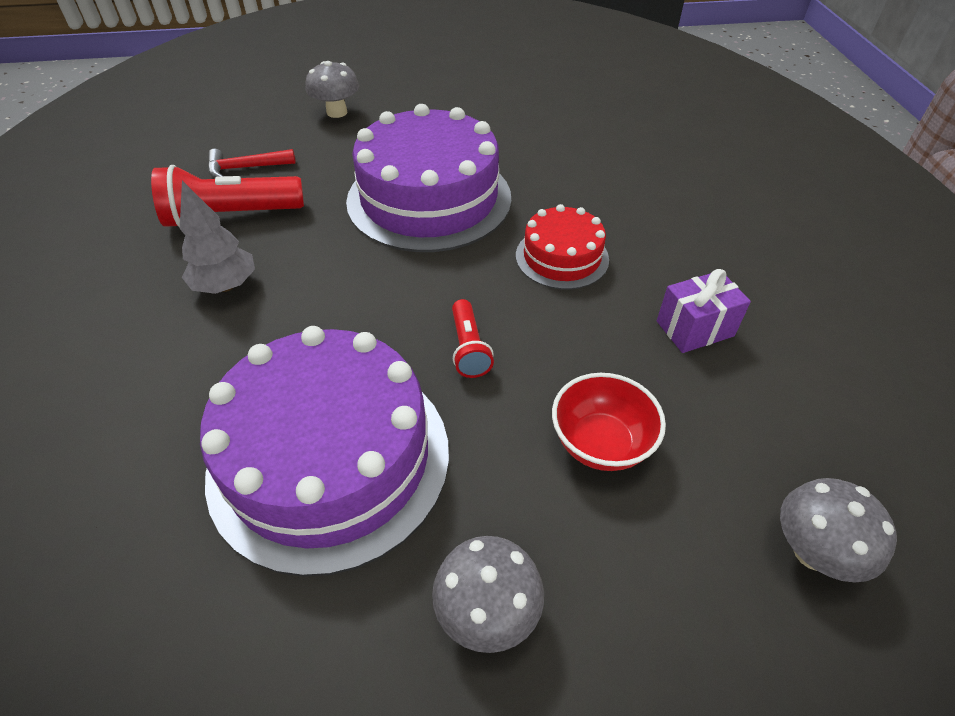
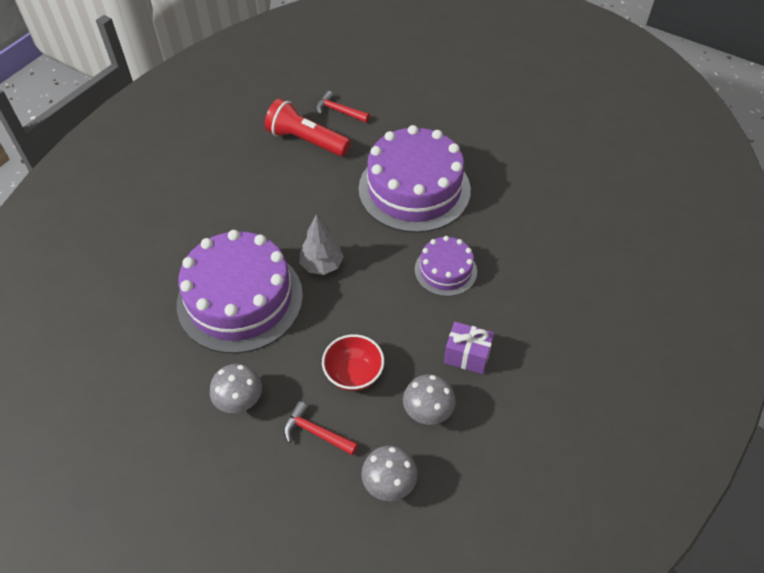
camera: 40 degrees right, 5 degrees up
grey tree [180,181,255,294] -> grey tree moved to [299,214,343,275]
grey mushroom [305,61,359,118] -> grey mushroom moved to [403,374,456,425]
red flashlight [452,299,494,378] -> none
red cake [516,204,609,290] -> purple cake [414,236,477,296]
none -> red hammer [284,401,358,455]

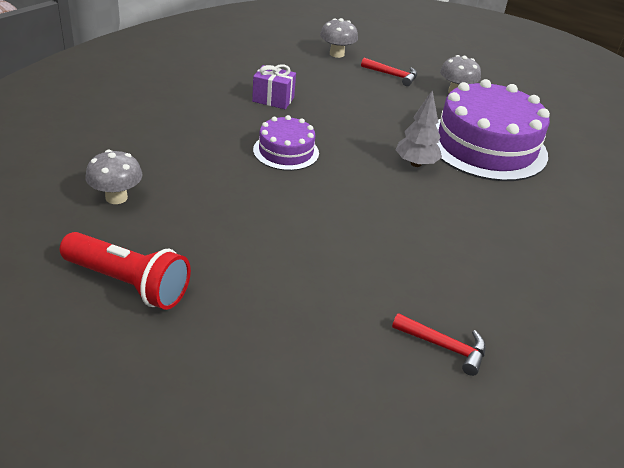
camera: 175 degrees right, 15 degrees down
red flashlight [265,98,351,156] -> red flashlight moved to [60,232,191,310]
red bowl [322,334,384,391] -> none
purple cake [358,125,471,233] -> none
grey mushroom [403,374,456,425] -> grey mushroom moved to [85,150,142,204]

